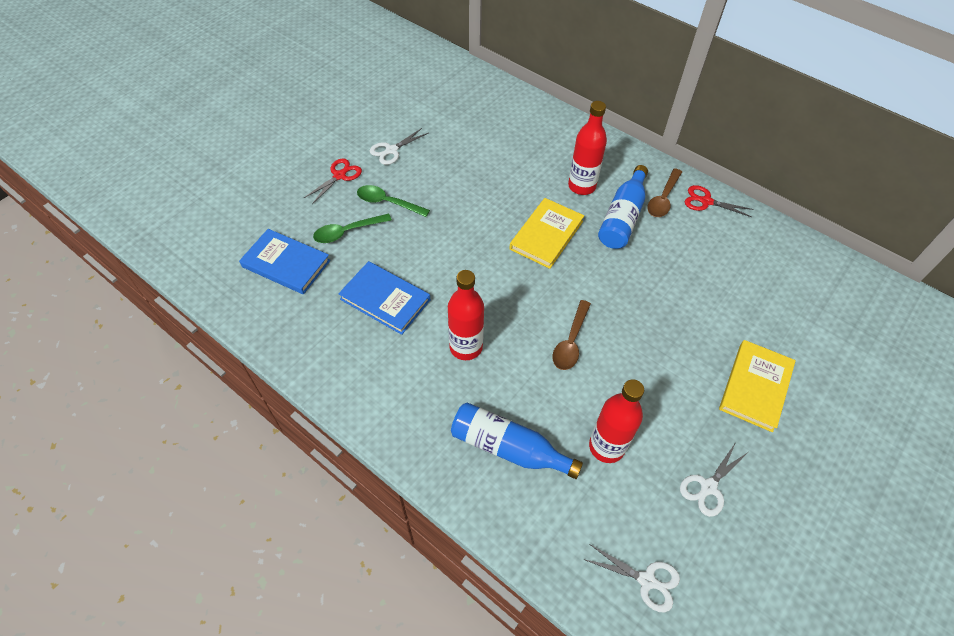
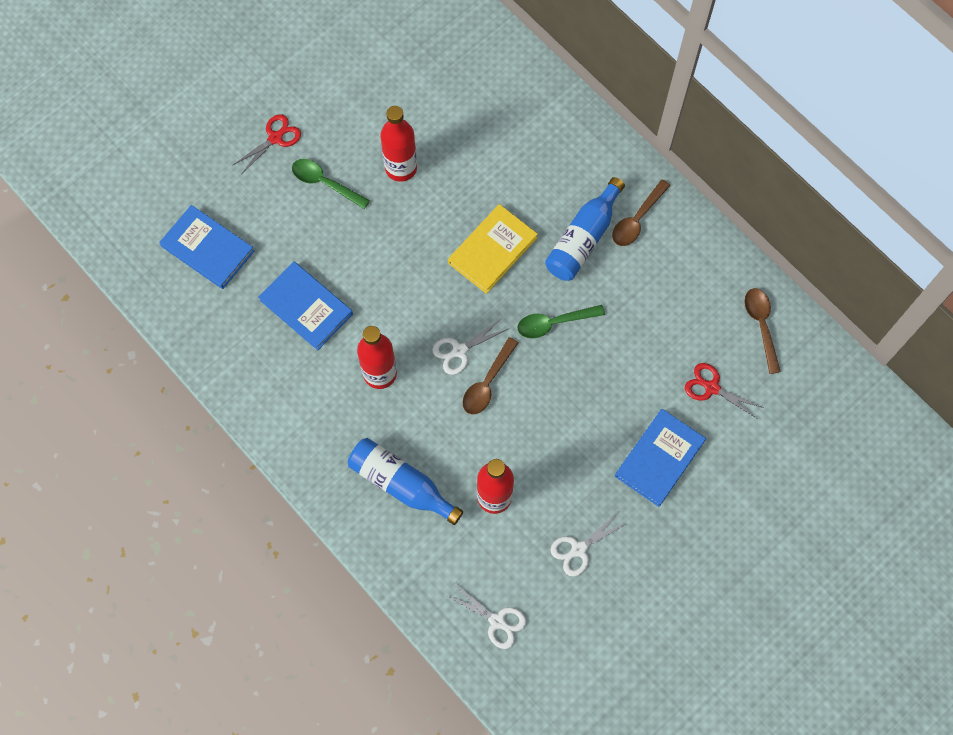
camera: 10 degrees right, 15 degrees up
green spoon [313,214,392,243] -> green spoon moved to [517,305,605,338]
white scissors [370,128,429,165] -> white scissors moved to [432,318,508,375]
red bottle [568,101,607,195] -> red bottle moved to [381,106,417,182]
red scissors [685,185,754,217] -> red scissors moved to [685,363,764,419]
yellow book [719,340,796,432] -> blue book [615,409,706,507]
none -> brown spoon [745,288,781,374]

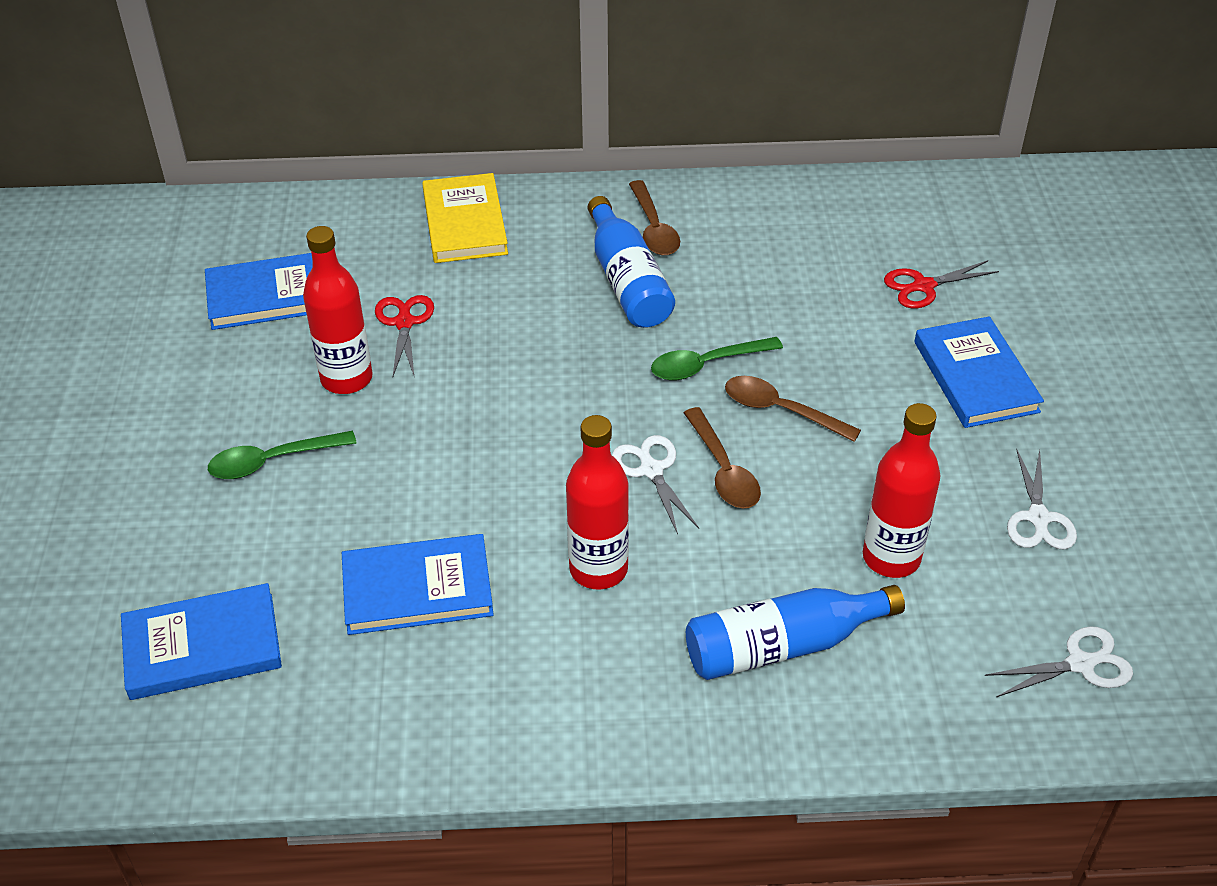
camera: 50 degrees left, 25 degrees down
red scissors [233,114,301,173] -> red scissors moved to [375,295,434,376]
white scissors [432,318,508,375] -> white scissors turned 150 degrees clockwise [612,435,699,534]
yellow book [448,204,538,294] -> yellow book moved to [422,173,508,263]
green spoon [517,305,605,338] -> green spoon turned 45 degrees clockwise [651,337,783,380]
brown spoon [745,288,781,374] -> brown spoon moved to [725,376,861,442]
none -> blue book [205,253,313,330]

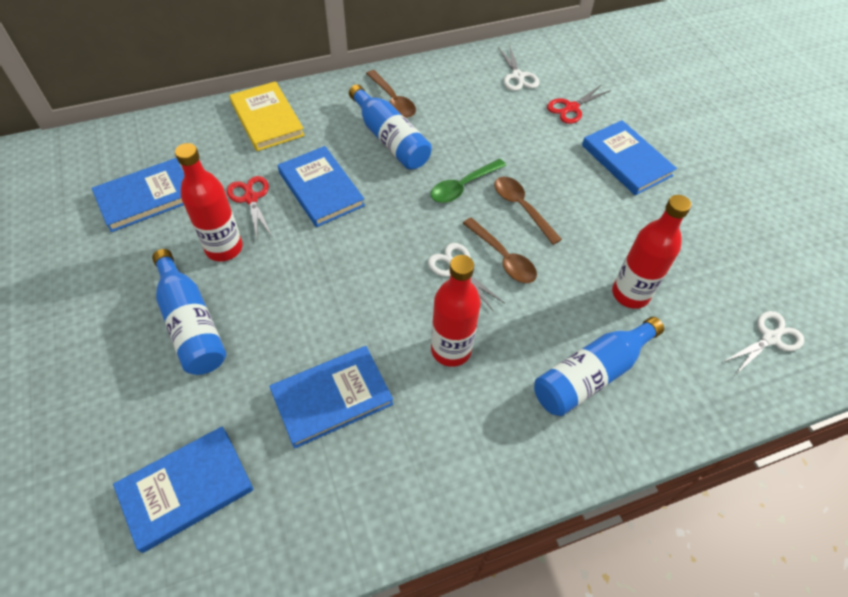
camera: 20 degrees left, 10 degrees up
green spoon [208,431,356,479] -> blue bottle [152,249,226,375]
brown spoon [725,376,861,442] -> brown spoon turned 45 degrees clockwise [494,177,562,245]
white scissors [1007,449,1077,550] -> white scissors moved to [498,45,539,91]
none -> blue book [278,146,365,227]

